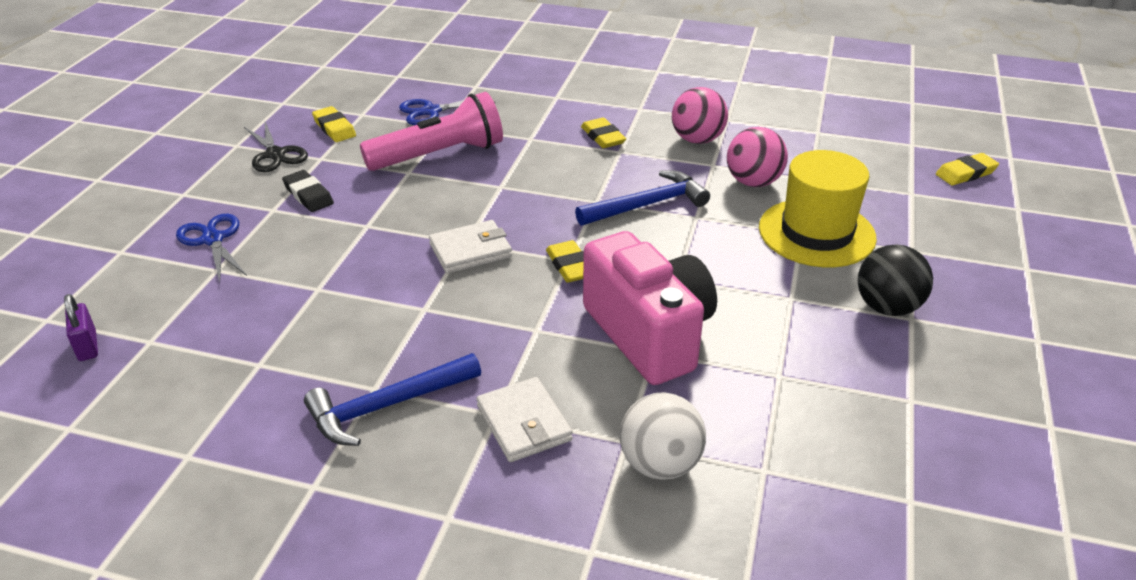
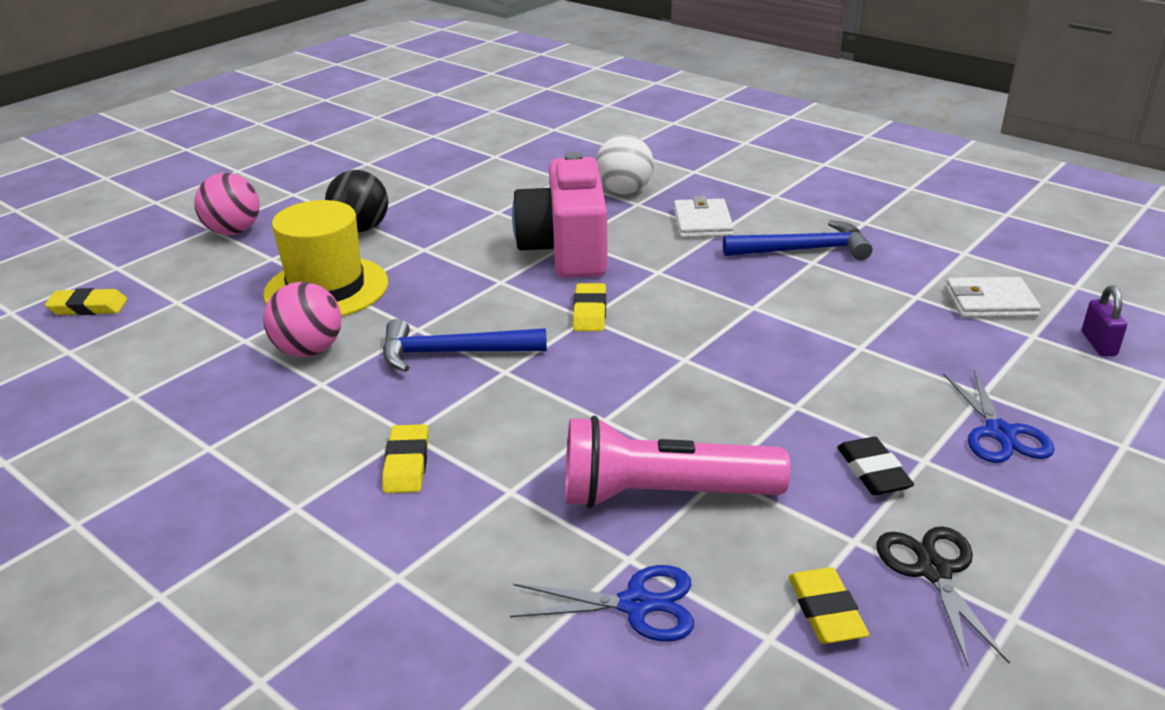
camera: 155 degrees left, 5 degrees down
white wallet [429,220,512,273] -> white wallet moved to [945,277,1041,318]
pink ball [672,87,728,144] -> pink ball moved to [194,173,260,235]

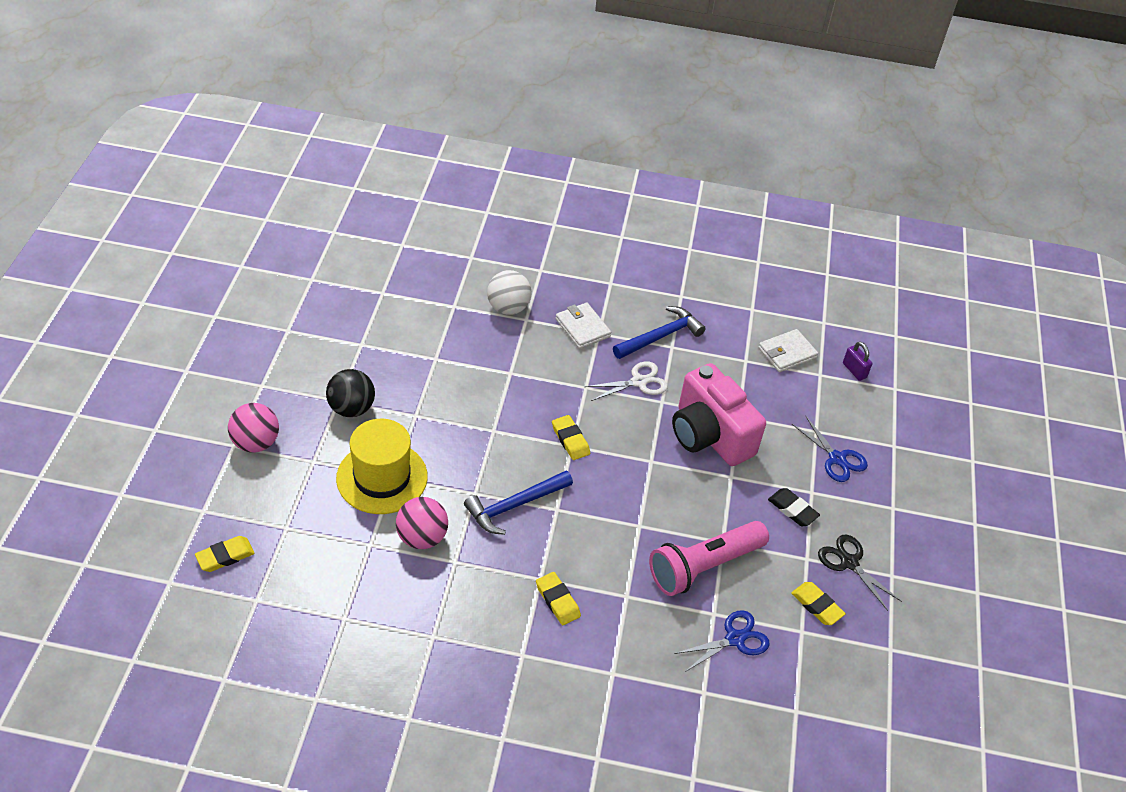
camera: 35 degrees left, 15 degrees up
pink camera [512,152,608,278] -> pink camera moved to [672,363,766,466]
none -> white scissors [584,361,668,401]

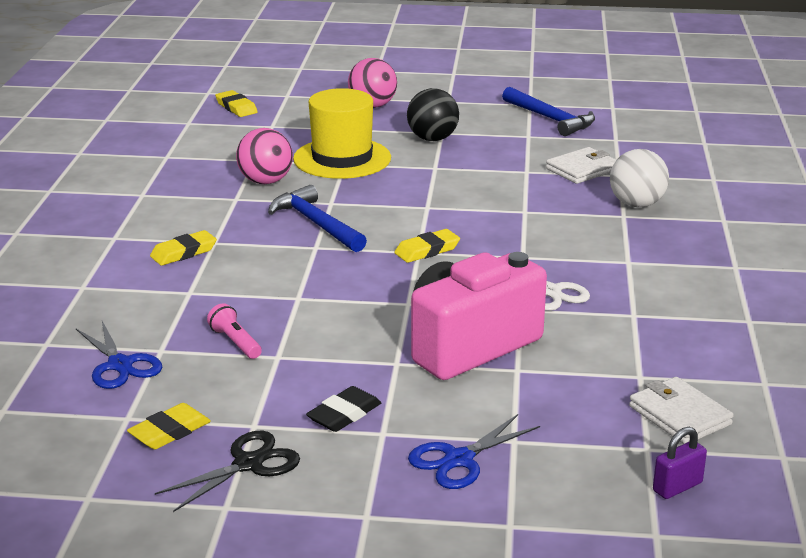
camera: 90 degrees right, 20 degrees down
white wallet [555,303,611,349] -> white wallet moved to [546,147,616,184]
blue hammer [613,306,706,359] -> blue hammer moved to [502,87,595,136]
pink flashlight [649,521,769,596] -> pink flashlight [207,303,262,359], size x0.44

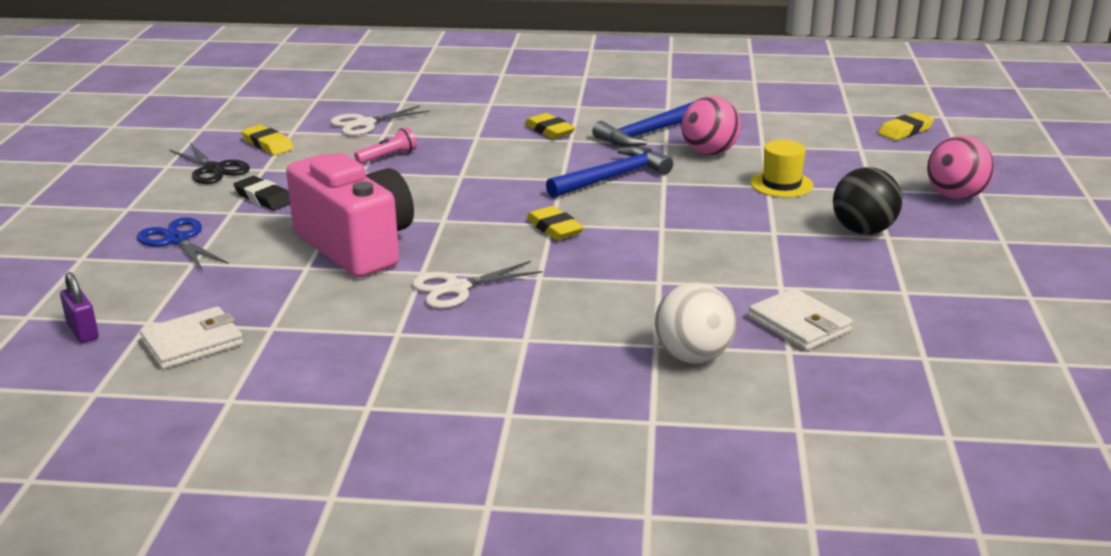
camera: 90 degrees right, 0 degrees up
blue scissors [76,321,162,389] -> white scissors [330,106,430,136]
yellow hat [293,88,391,179] -> yellow hat [750,140,813,198], size x0.56
blue hammer [502,87,595,136] -> blue hammer moved to [592,102,693,147]

